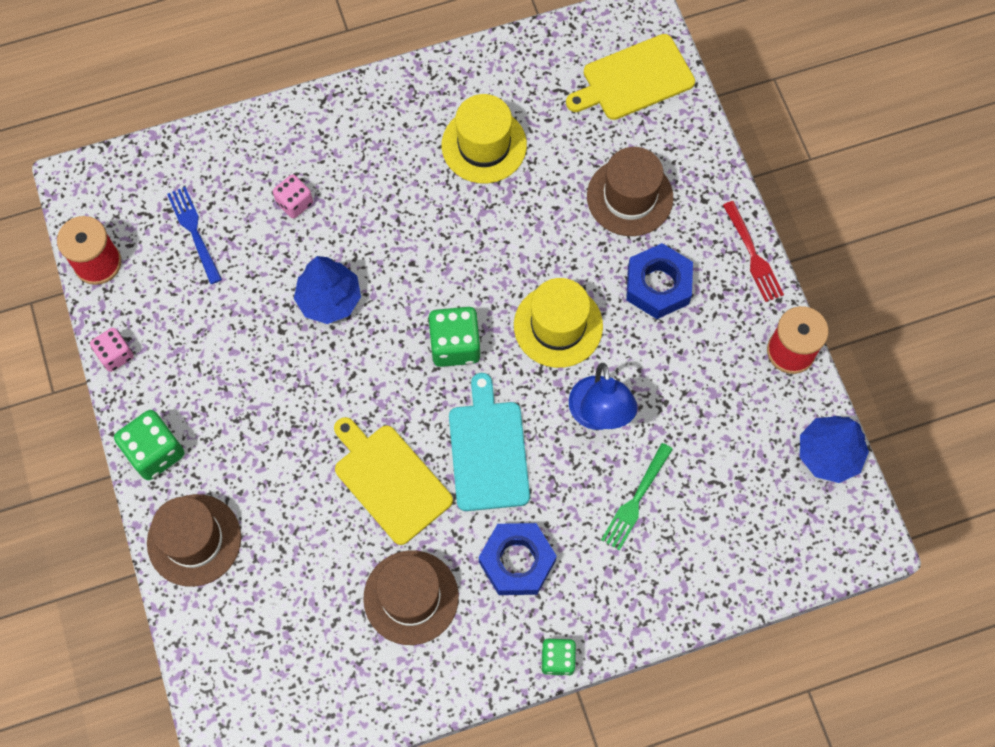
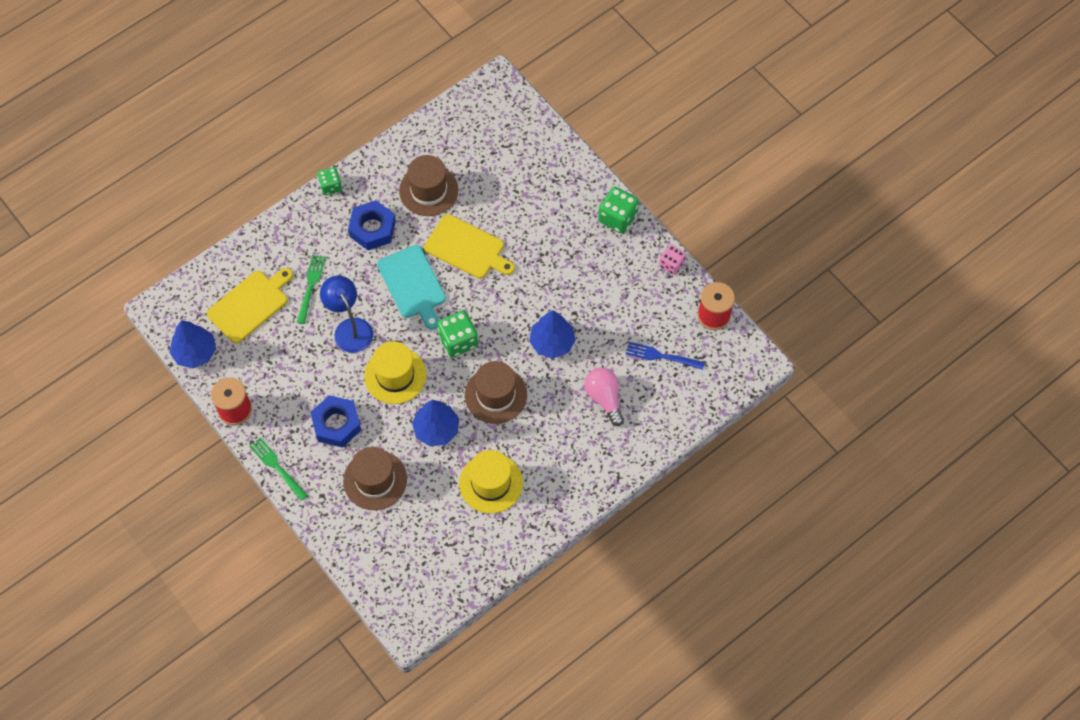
camera: 160 degrees right, 5 degrees down
brown hat [147,494,241,587] -> brown hat moved to [465,361,527,424]
blue fork [167,187,222,284] -> blue fork turned 150 degrees clockwise [626,342,705,370]
pink dice [273,174,313,219] -> pink light bulb [584,368,624,426]
yellow cutting board [566,34,695,120] -> yellow cutting board moved to [207,268,293,343]
red fork [723,201,784,302] -> green fork [249,437,308,501]
none -> blue tree [412,400,459,446]

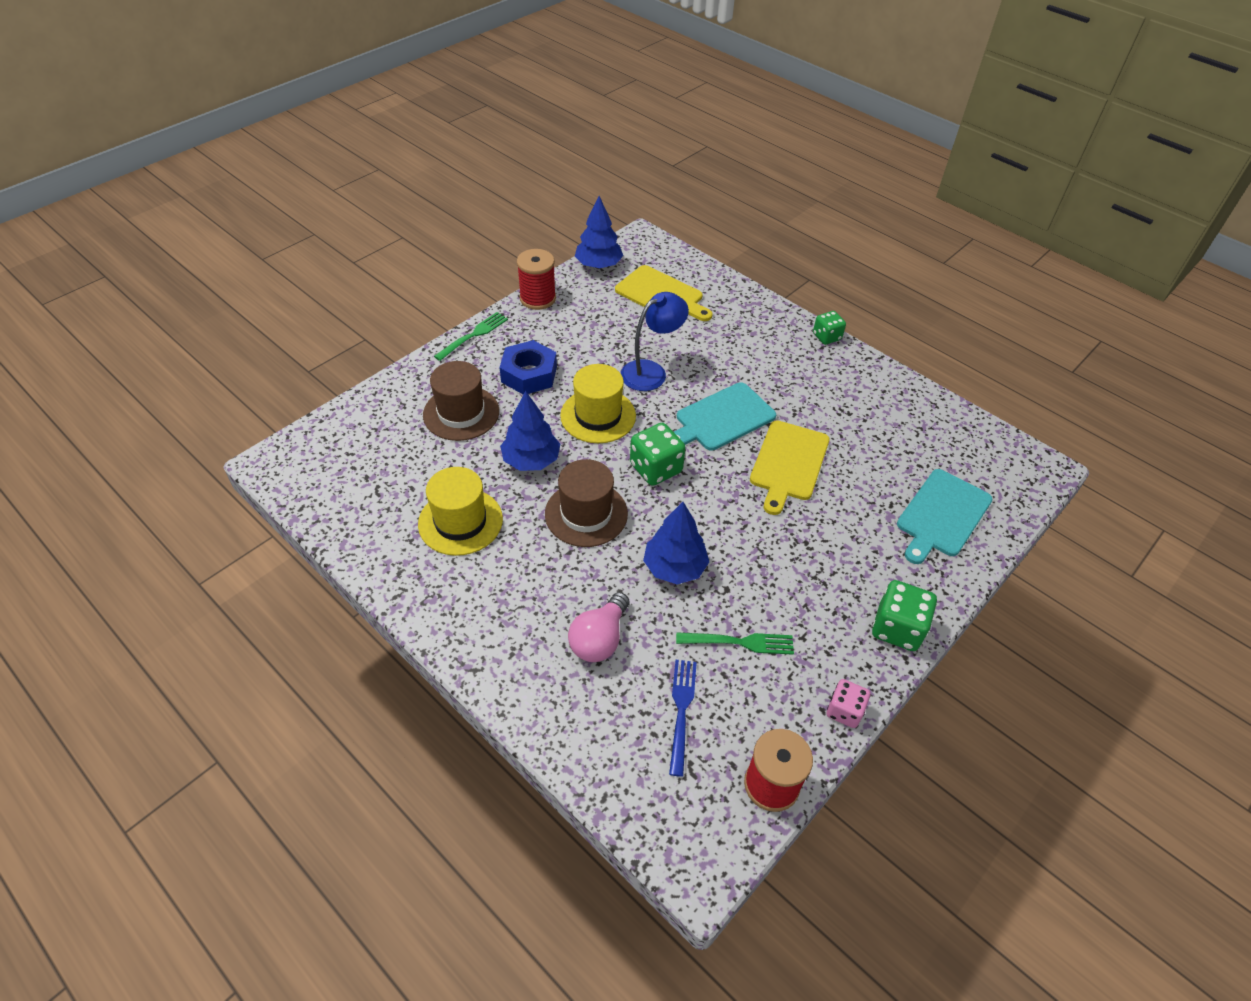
camera: 80 degrees right, 15 degrees down
green fork [297,254,326,324] -> green fork moved to [676,632,794,655]
blue nut [348,200,396,250] -> none
brown hat [399,155,458,216] -> none
pink light bulb [584,368,624,426] -> pink light bulb turned 150 degrees clockwise [568,592,629,662]
none -> turquoise cutting board [897,469,993,564]

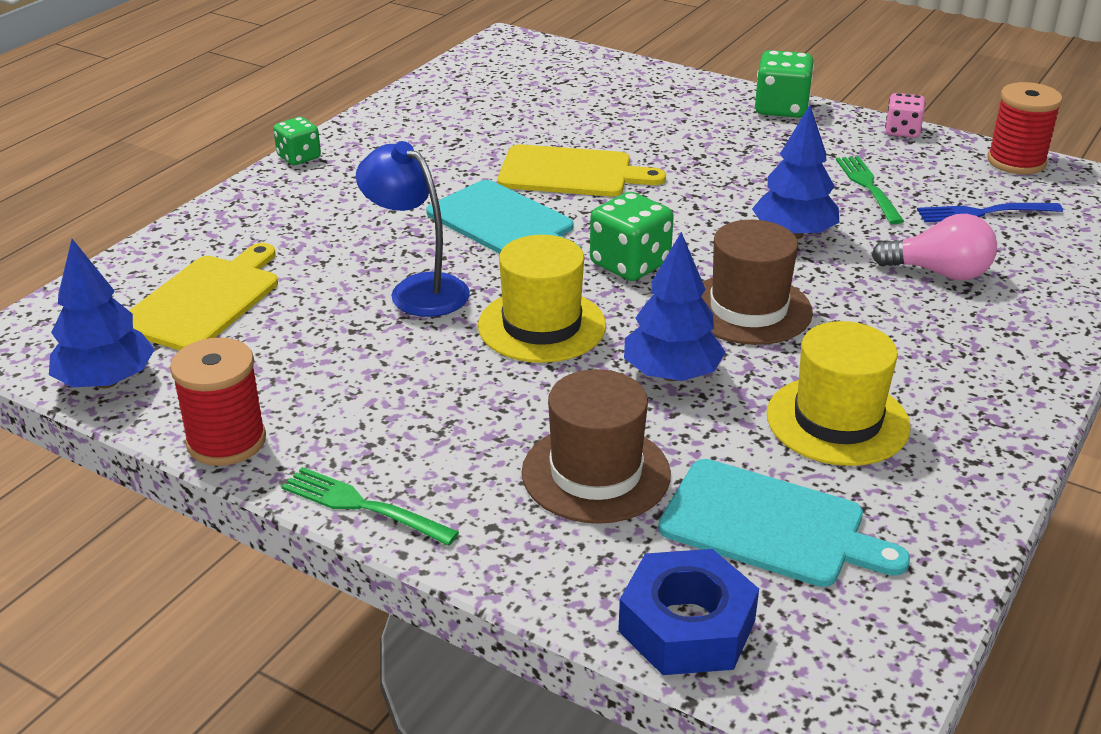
camera: 100 degrees left, 15 degrees down
blue nut [499,340,557,395] -> blue nut moved to [618,549,759,675]
turquoise cutting board [897,469,993,564] -> turquoise cutting board moved to [658,459,910,587]

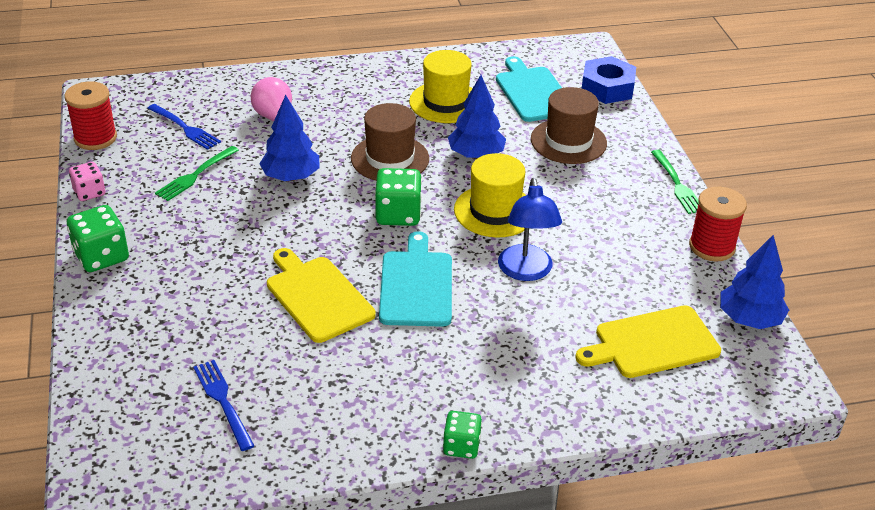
camera: 135 degrees left, 5 degrees up
none -> blue fork [193,360,255,451]

